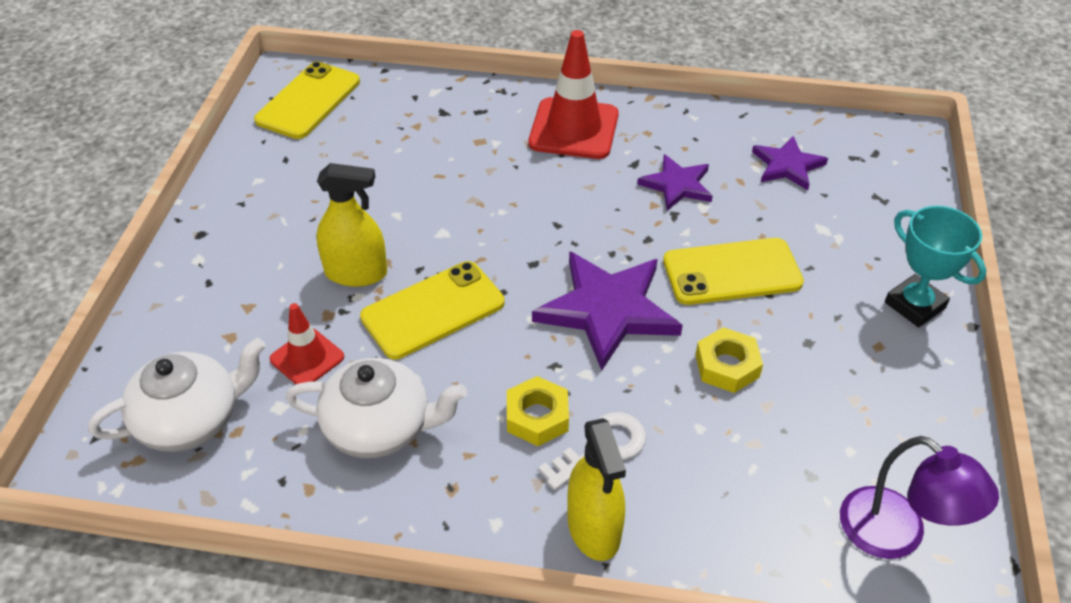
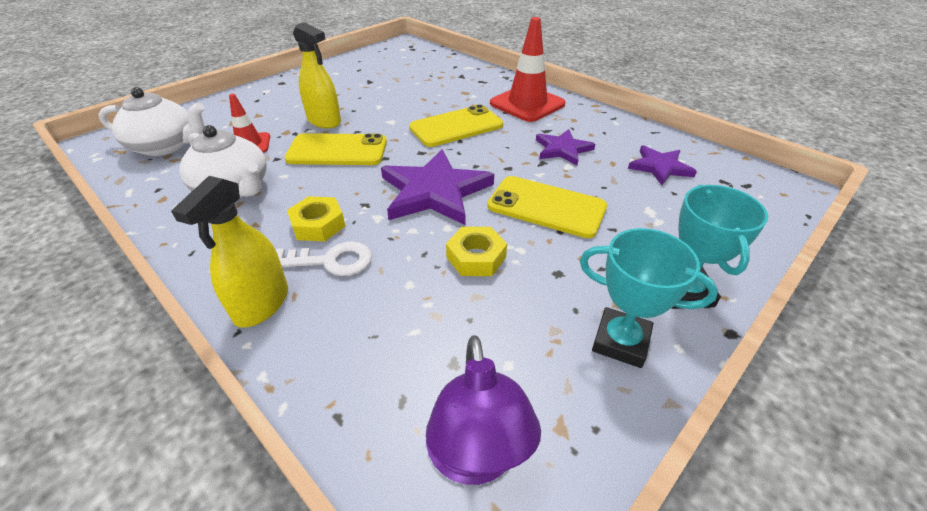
camera: 35 degrees right, 5 degrees down
yellow phone [254,61,360,139] -> yellow phone moved to [409,104,503,147]
none -> turquoise trophy [580,228,718,368]

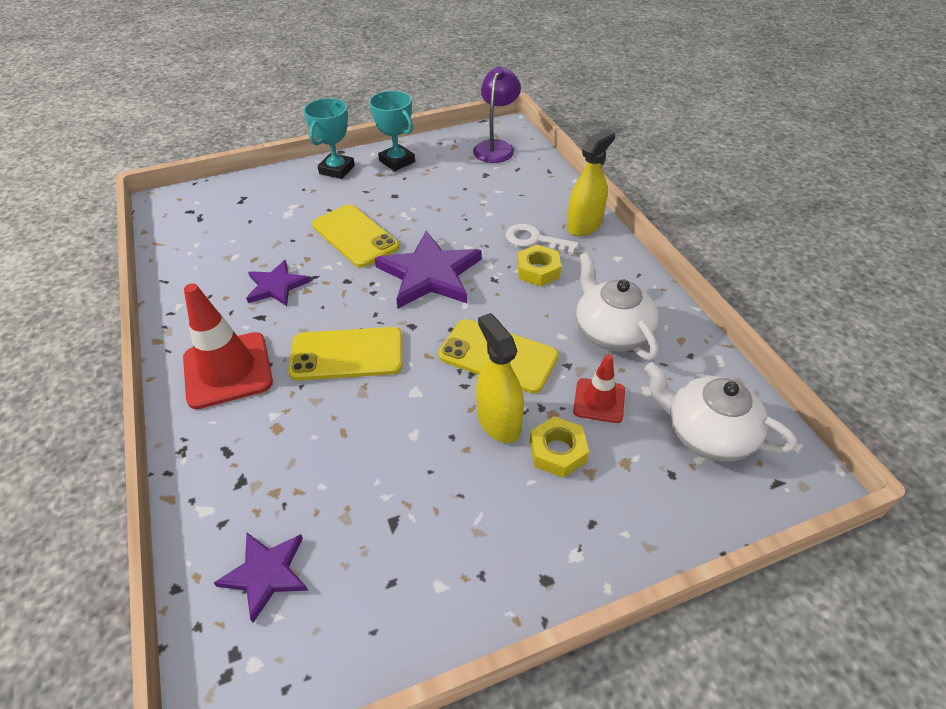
camera: 155 degrees left, 5 degrees up
yellow nut [446,227,507,276] -> yellow nut moved to [530,416,589,478]
purple star [628,145,697,185] -> purple star moved to [214,533,308,623]

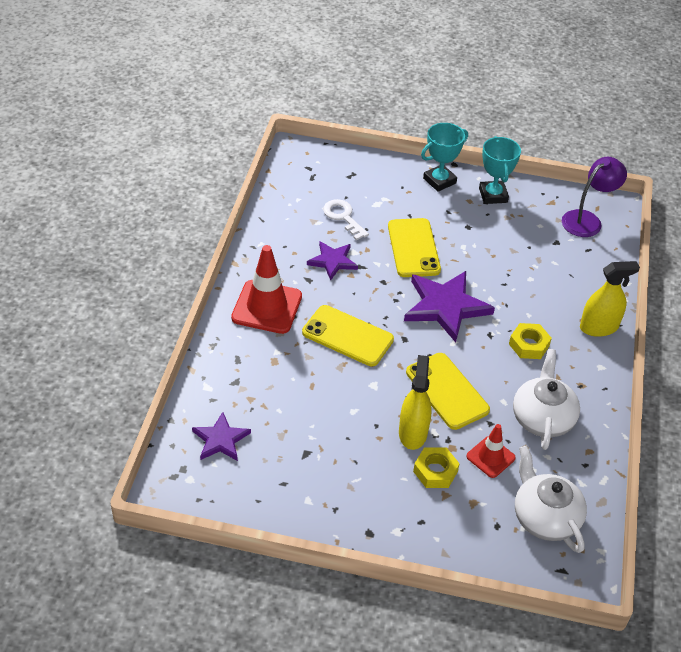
camera: 30 degrees right, 0 degrees up
white key [505,224,579,255] -> white key moved to [323,199,369,240]

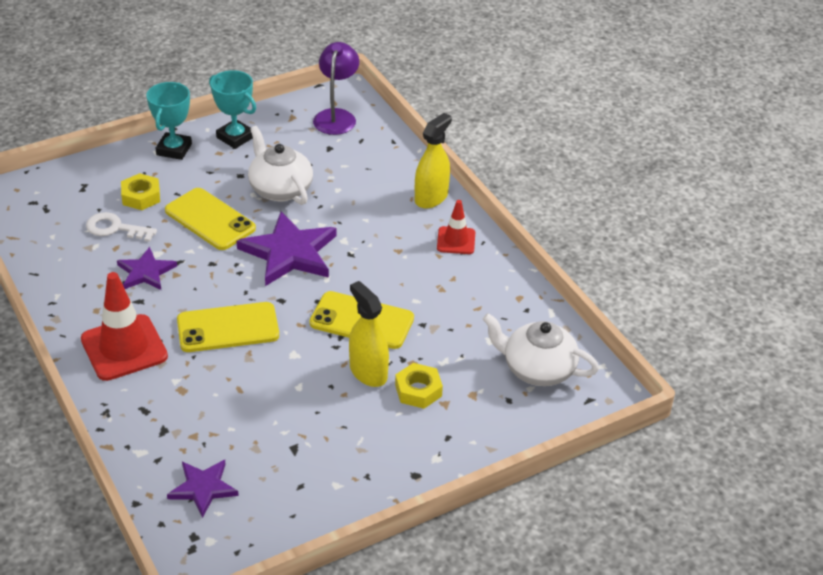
camera: 40 degrees left, 5 degrees down
red traffic cone [466,424,516,478] -> red traffic cone moved to [437,200,475,254]
yellow nut [509,323,552,359] -> yellow nut moved to [121,173,160,210]
white teapot [513,349,580,450] -> white teapot moved to [248,126,313,205]

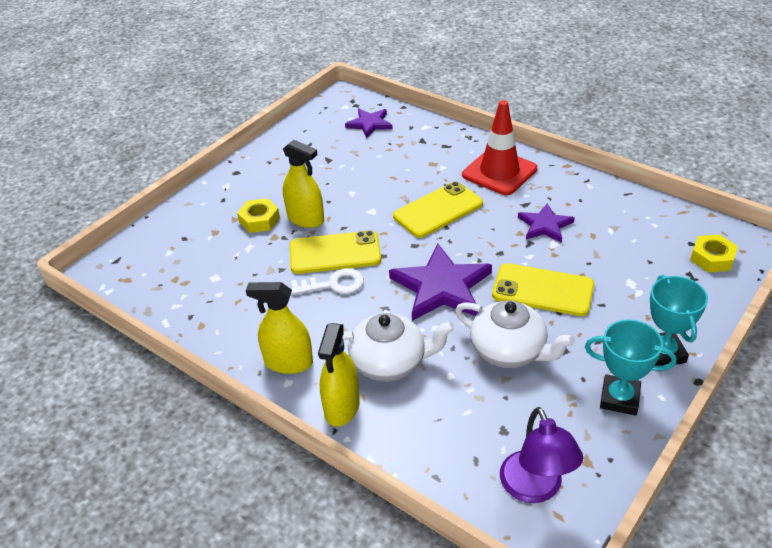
camera: 160 degrees right, 0 degrees up
white key [86,212,157,242] -> white key moved to [291,268,364,295]
yellow nut [121,173,160,210] -> yellow nut moved to [690,234,738,272]
red traffic cone [437,200,475,254] -> yellow spray bottle [246,282,313,374]
white teapot [483,313,599,386] -> white teapot moved to [342,313,454,381]

